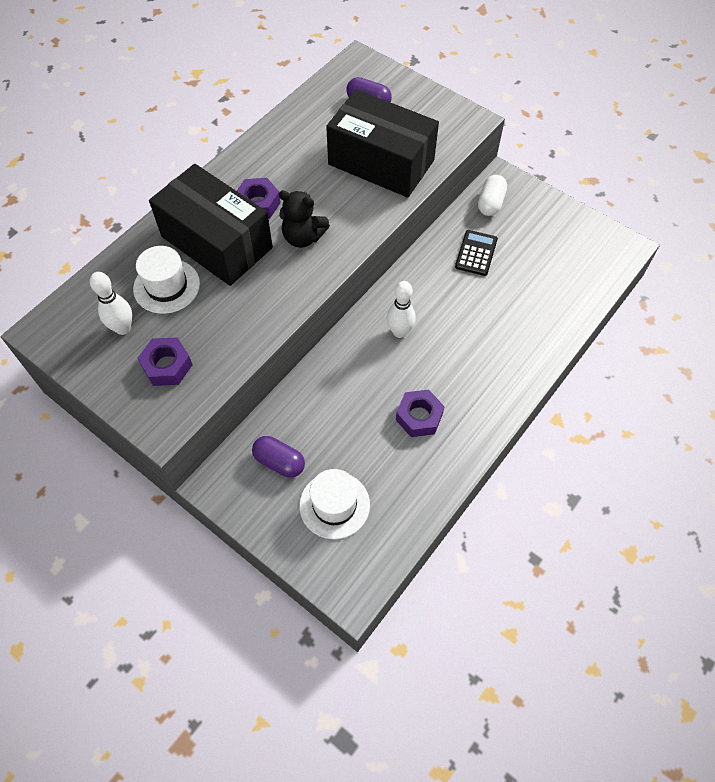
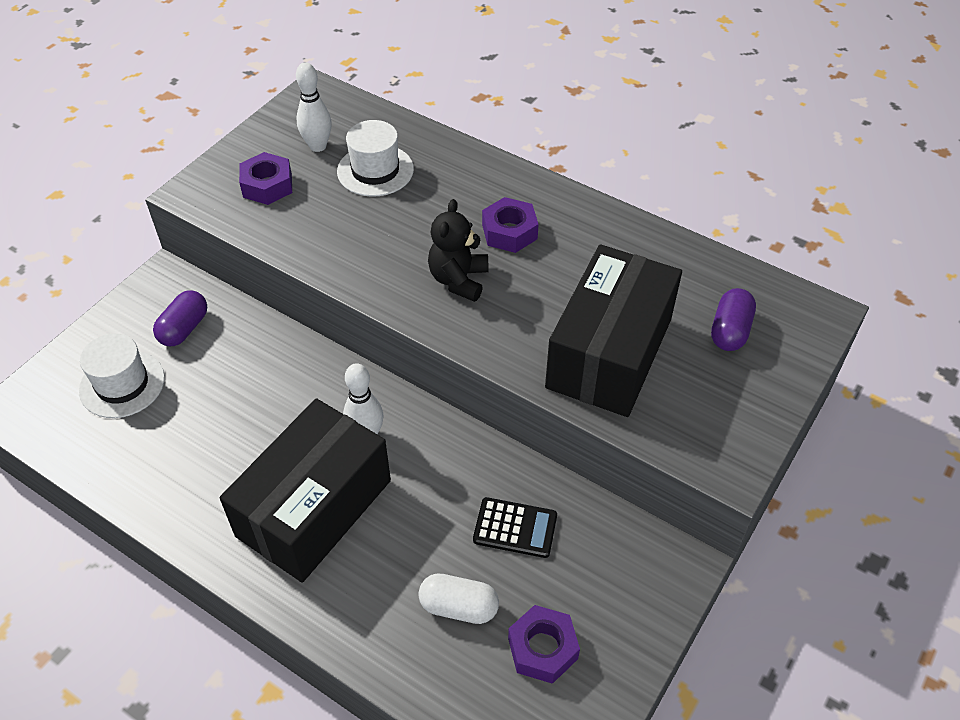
camera: 85 degrees right, 10 degrees down
black box [149,164,273,286] -> black box moved to [220,398,391,583]
purple nut [396,390,445,437] -> purple nut moved to [508,605,580,684]
white capsule [478,175,507,216] -> white capsule moved to [418,574,499,624]

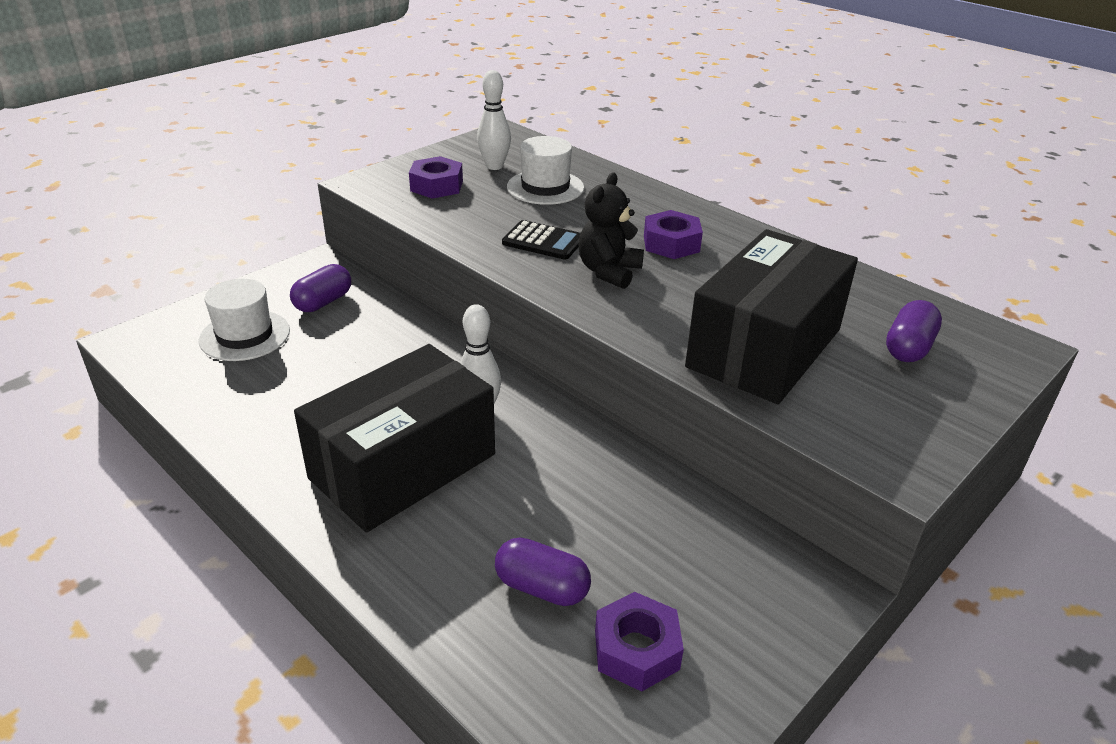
camera: 10 degrees right, 15 degrees down
white capsule [418,574,499,624] -> purple capsule [495,538,591,606]
black calculator [473,497,557,558] -> black calculator moved to [502,220,580,259]

